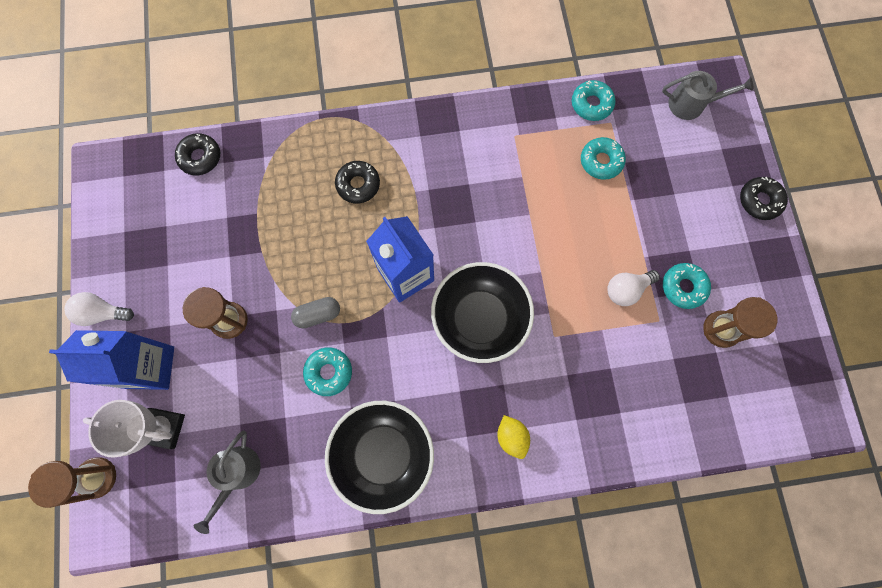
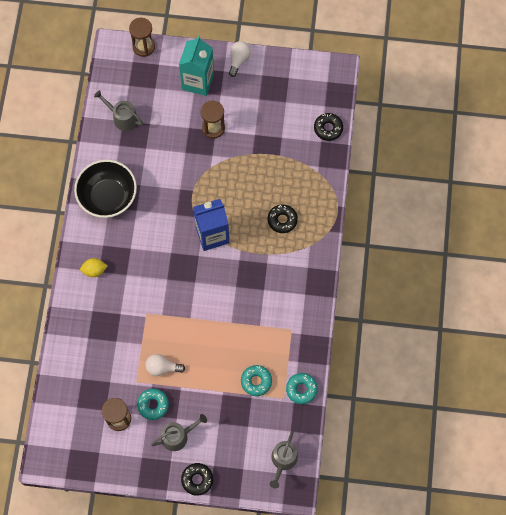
camera: 105 degrees right, 5 degrees down
blue carton [49,330,174,390] -> turquoise carton [179,36,214,96]
white trophy [83,400,185,458] -> none
grey capsule [291,297,340,328] -> none
turquoise donut [303,347,352,396] -> none
black bowl [431,262,534,363] -> none
white light bulb [607,270,660,306] -> white light bulb turned 75 degrees counterclockwise [145,354,185,376]
none -> grey watering can [151,414,207,451]

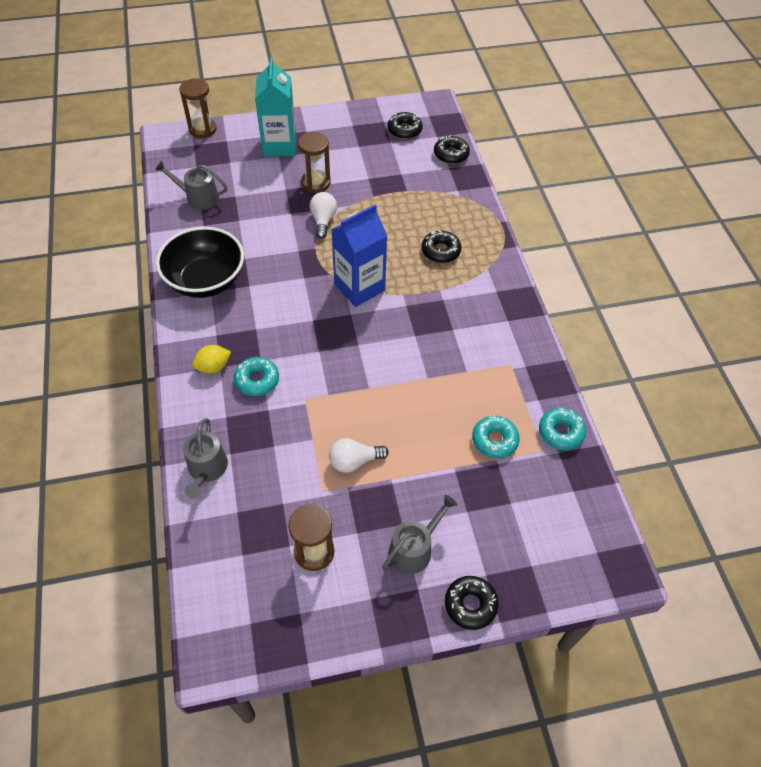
camera: 20 degrees left, 15 degrees down
turquoise donut [137,389,169,420] -> turquoise donut moved to [234,357,279,396]
white light bulb [229,41,251,77] -> white light bulb moved to [310,192,337,239]
grey watering can [270,431,298,489] -> grey watering can moved to [183,418,228,498]
none -> black donut [388,112,423,139]

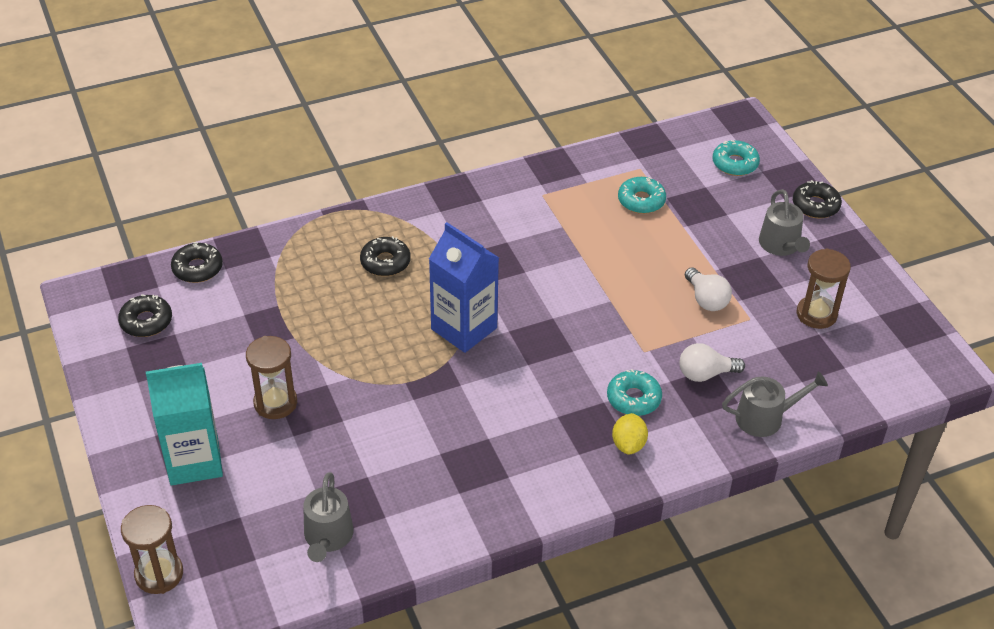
camera: 100 degrees left, 10 degrees down
black bowl [156,227,244,298] -> none
yellow lemon [192,345,231,374] -> yellow lemon turned 45 degrees clockwise [612,413,648,454]
white light bulb [310,192,337,239] -> white light bulb moved to [680,343,745,382]
grey watering can [382,495,458,574] -> grey watering can turned 135 degrees counterclockwise [759,189,810,256]
turquoise donut [539,408,586,450] -> turquoise donut moved to [713,140,760,176]

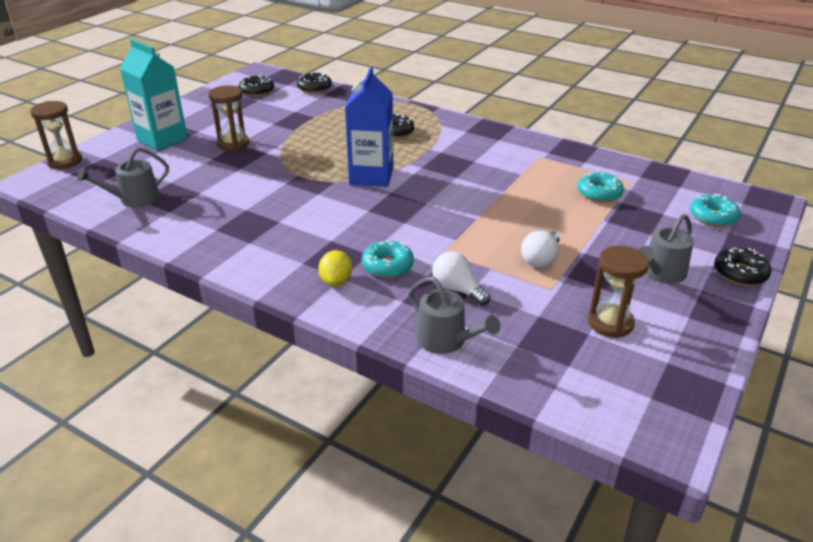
camera: 55 degrees right, 10 degrees down
yellow lemon [612,413,648,454] -> yellow lemon turned 60 degrees counterclockwise [318,250,352,286]

